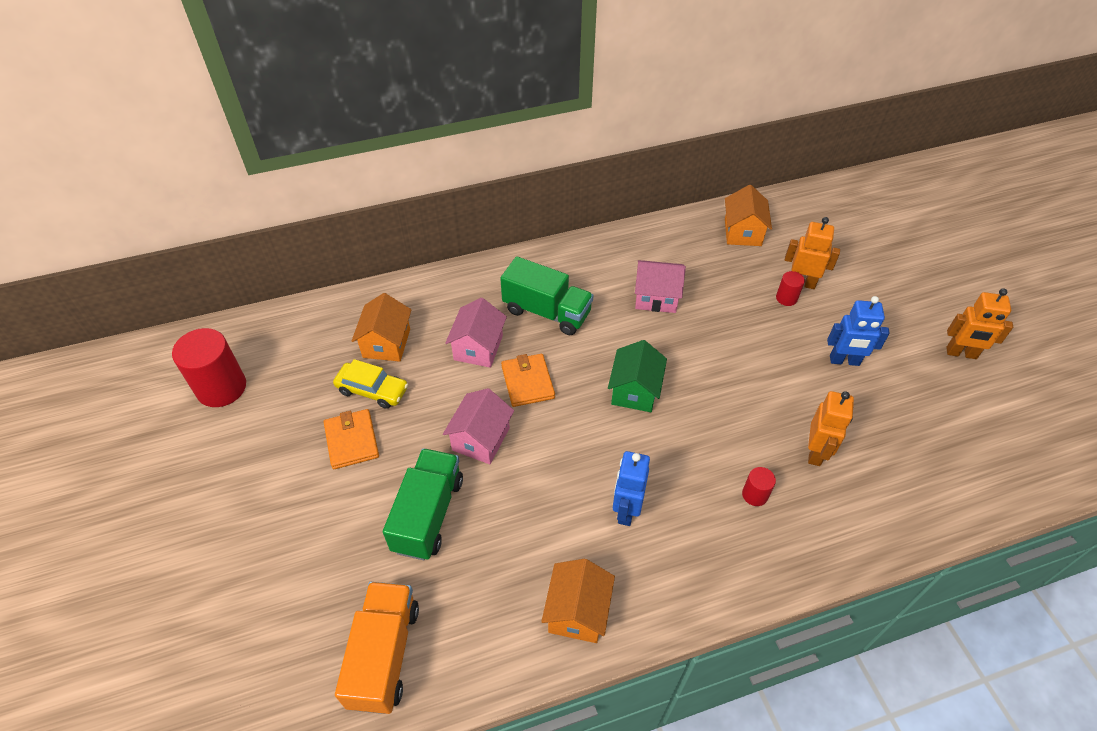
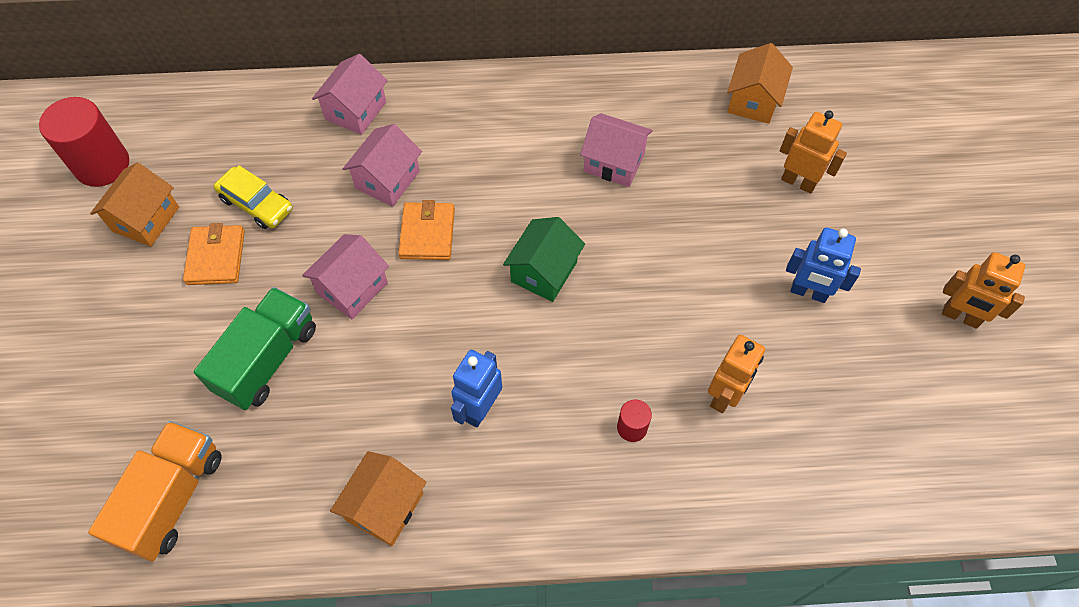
camera: 15 degrees right, 10 degrees up
orange house [352,293,412,362] -> orange house moved to [90,163,179,246]
green truck [500,256,594,335] -> none
red cylinder [776,271,805,306] -> none
none -> pink house [312,54,388,135]

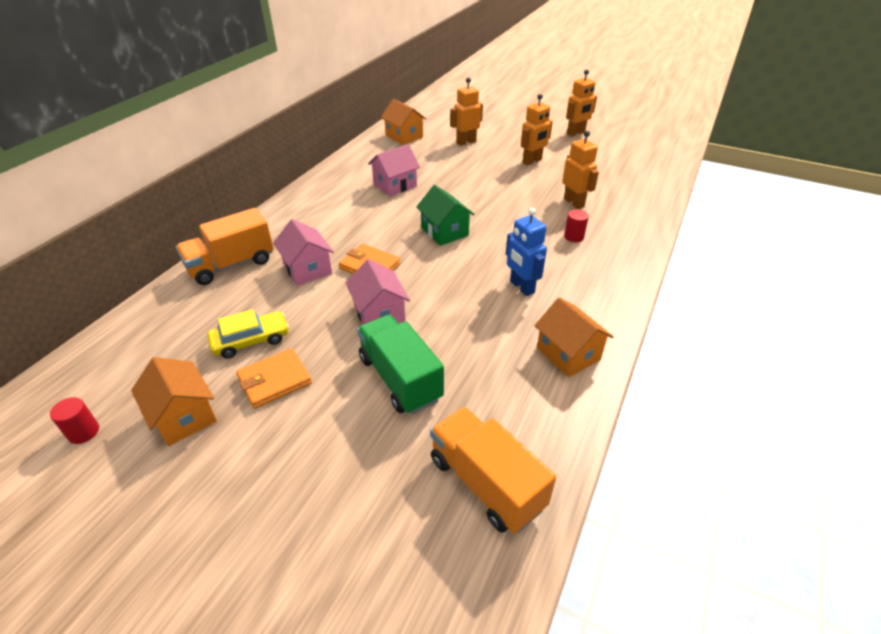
camera: 60 degrees left, 20 degrees down
red cylinder [39,97,129,187] -> red cylinder [50,397,99,444], size x0.48
orange wallet [183,223,245,285] -> orange wallet turned 60 degrees counterclockwise [236,348,312,409]
pink house [312,54,388,135] -> orange truck [176,208,274,285]
blue robot [786,228,861,303] -> orange robot [521,94,553,165]

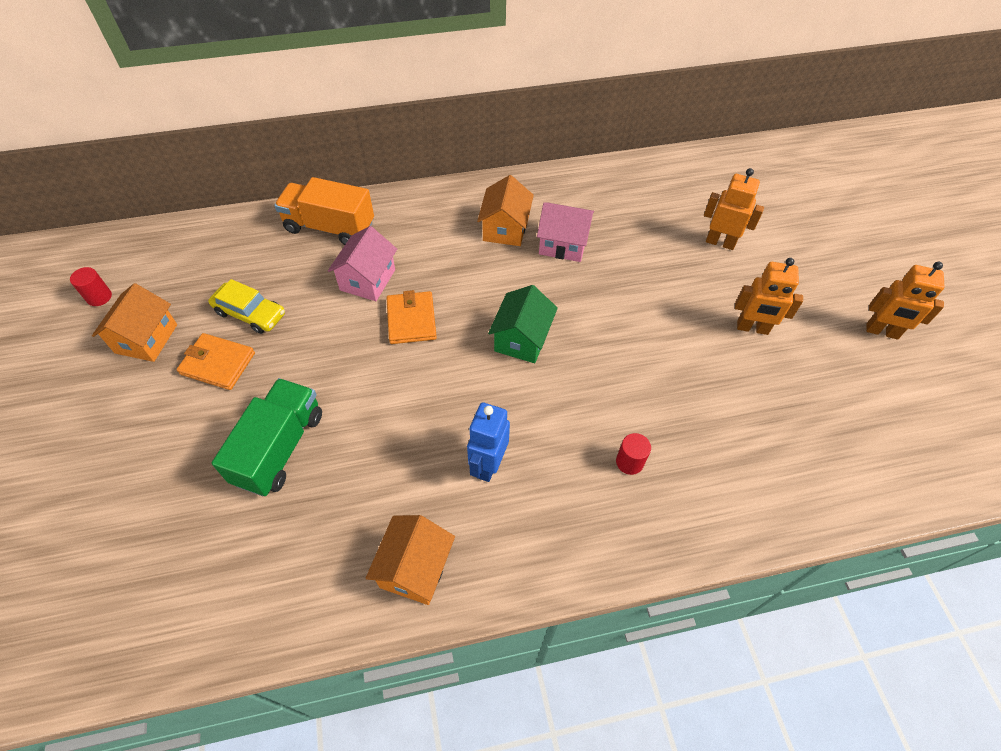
camera: 50 degrees right, 15 degrees up
pink house [346,259,410,324] -> none
orange house [381,99,426,145] -> orange house moved to [477,175,534,246]
orange truck [430,407,556,534] -> none
orange robot [562,131,599,209] -> none

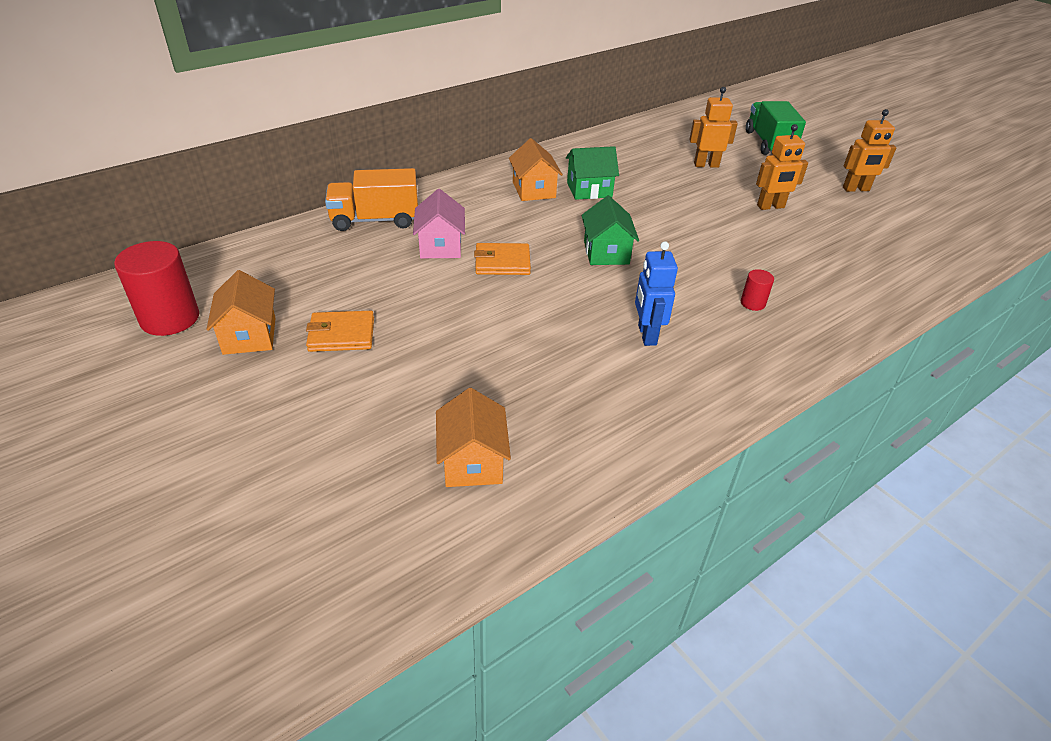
camera: 25 degrees left, 15 degrees down
red cylinder [70,267,112,306] -> red cylinder [114,241,199,336], size x2.09
yellow car [208,279,285,334] -> none
green truck [212,378,322,496] -> green truck moved to [746,101,806,155]
orange house [366,515,455,605] -> orange house moved to [436,388,511,487]
orange wallet [387,290,437,344] -> orange wallet turned 60 degrees counterclockwise [474,243,531,275]
pink house [537,202,594,262] -> green house [566,146,619,200]

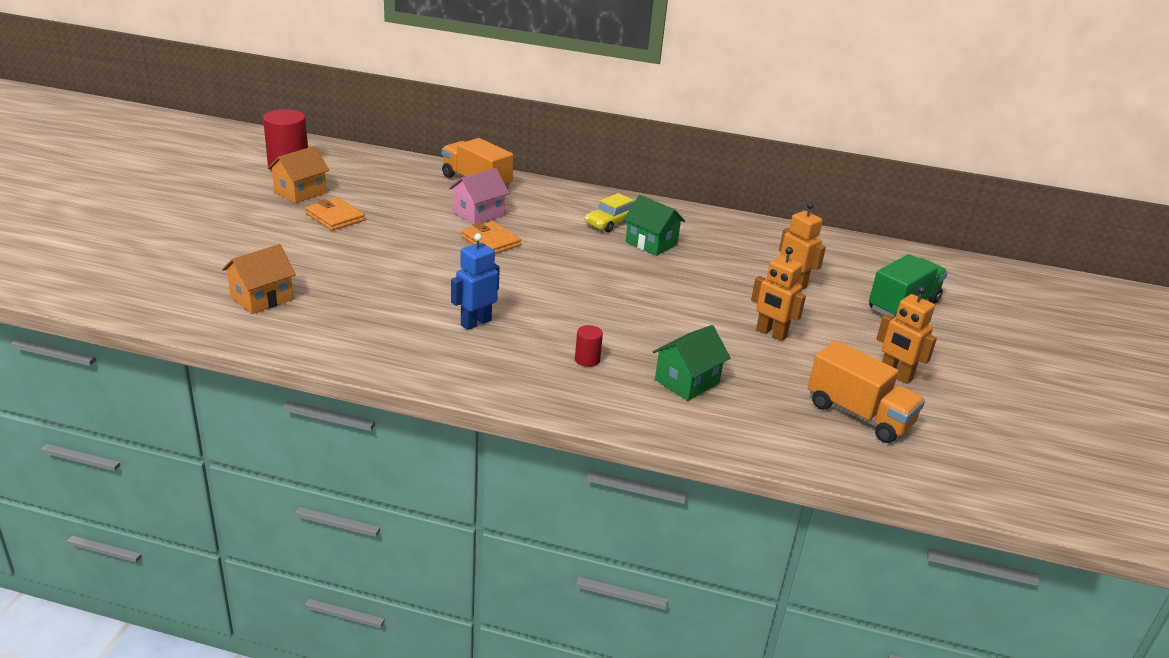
camera: 50 degrees right, 10 degrees down
orange house [509,138,563,201] -> yellow car [585,193,634,232]
green house [581,195,639,265] -> green house moved to [653,325,731,401]
none -> orange truck [808,341,925,443]

